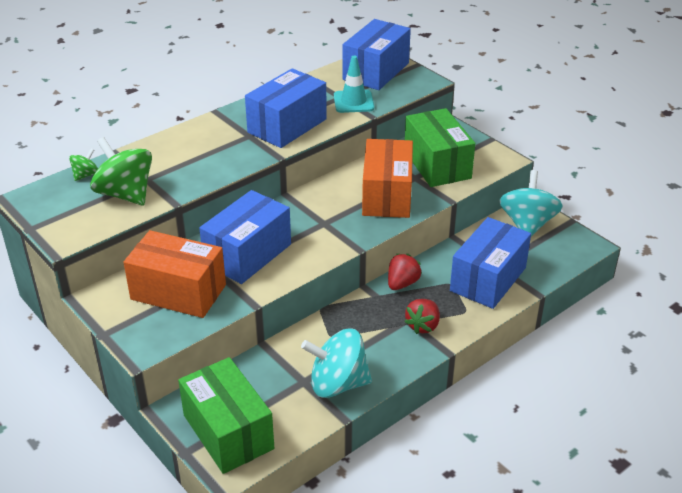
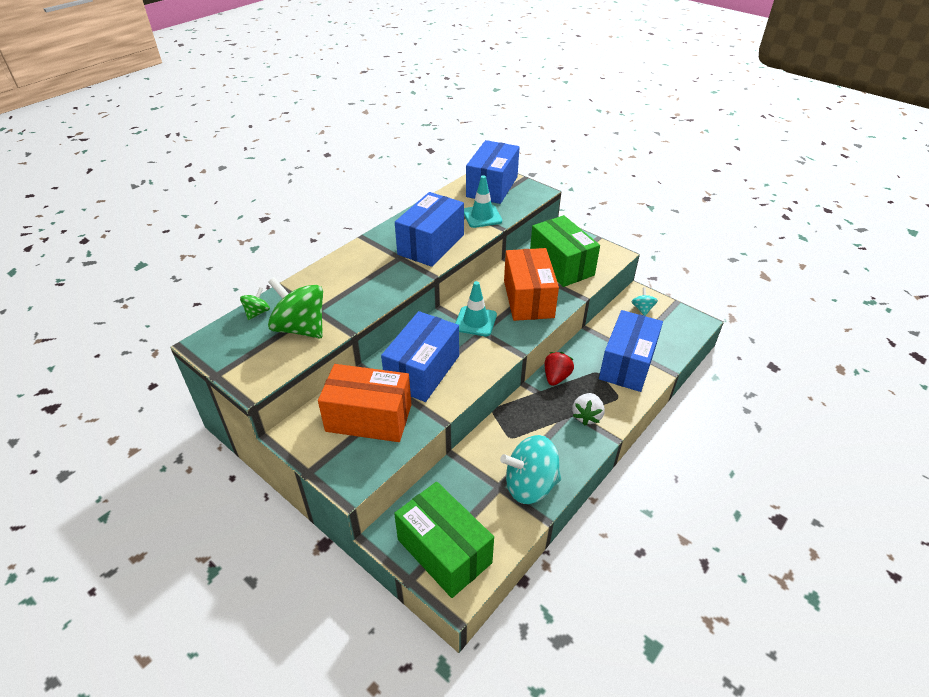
camera: 10 degrees left, 5 degrees up
red strawberry [404,299,440,334] -> white strawberry [572,393,605,426]
turquoise spinning top [499,170,563,237] -> turquoise spinning top [631,287,658,316], size x0.48
none -> turquoise traffic cone [455,281,497,336]

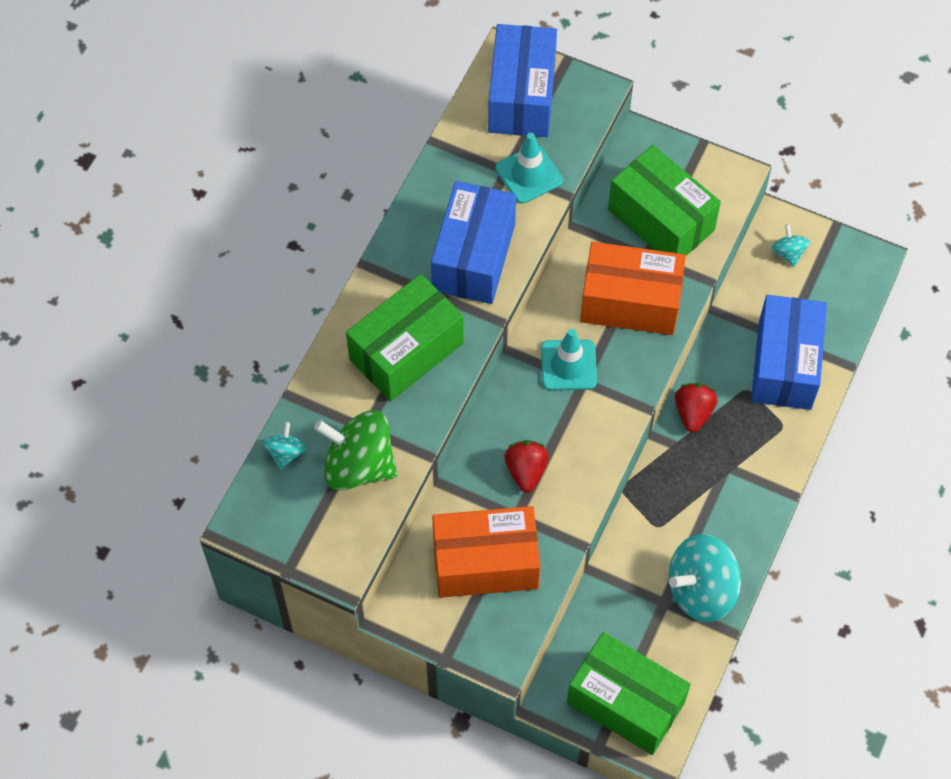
camera: 15 degrees left, 20 degrees up
green spinning top [240,287,270,320] -> turquoise spinning top [263,422,306,470]
blue box [381,311,459,402] -> red strawberry [504,440,549,493]
orange box [504,248,559,321] -> orange box turned 60 degrees counterclockwise [580,242,686,335]
white strawberry [572,393,605,426] -> none
none -> green box [346,274,464,401]

